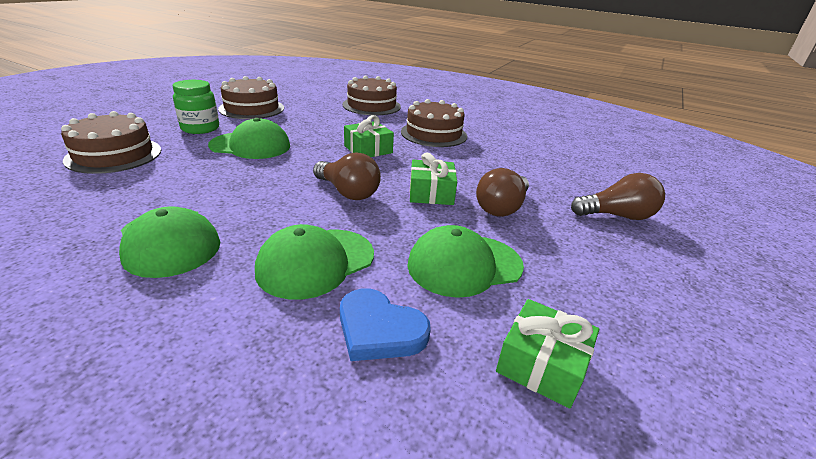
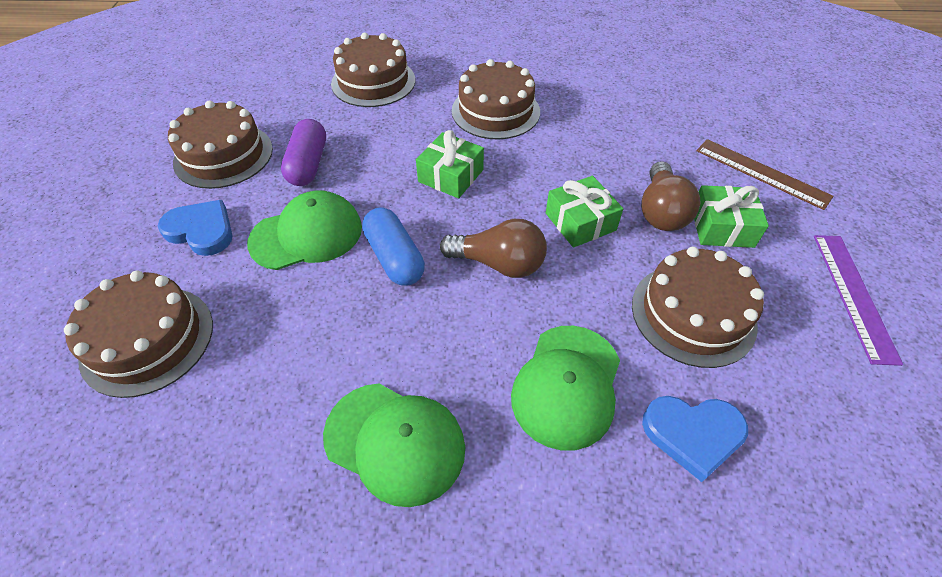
camera: 25 degrees left, 20 degrees up
green jar [173,80,219,134] -> blue heart [158,200,232,256]
green cap [407,225,524,298] -> brown cake [632,247,764,368]
green gift [496,299,599,409] -> green gift moved to [694,185,769,248]
brown light bulb [571,173,665,220] -> brown ruler [696,139,834,210]
none -> purple capsule [281,119,326,186]
none -> blue capsule [362,208,425,286]
none -> purple ruler [814,235,903,366]

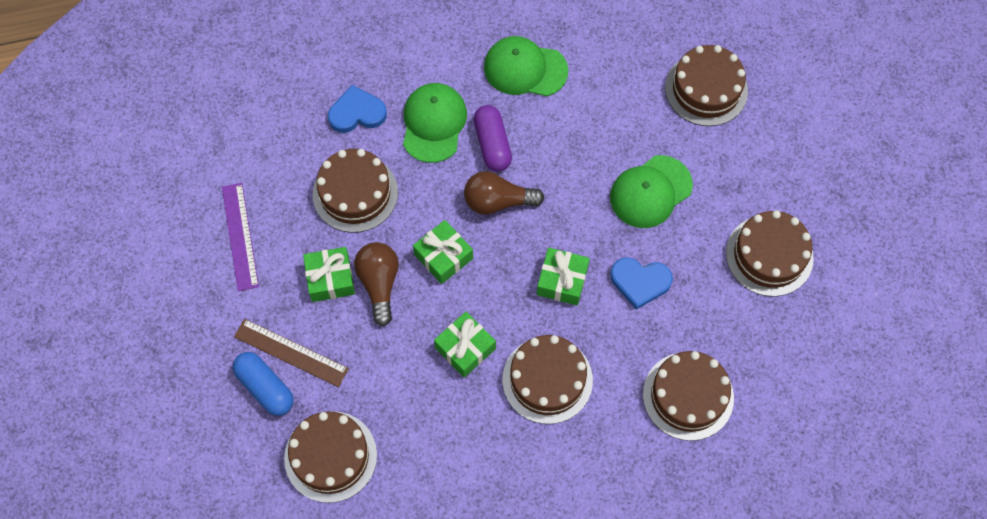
camera: 165 degrees right, 15 degrees up
blue heart [158,200,232,256] -> blue heart moved to [610,257,673,310]
purple capsule [281,119,326,186] -> purple capsule moved to [473,105,512,172]
blue capsule [362,208,425,286] -> blue capsule moved to [232,352,294,416]
none -> brown cake [284,411,377,503]
none -> green gift [434,312,496,378]

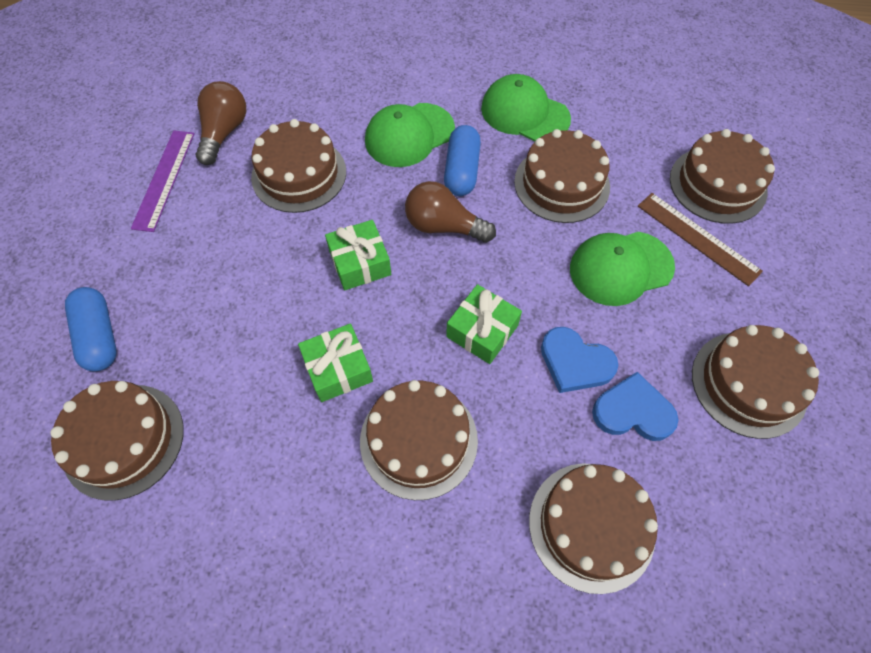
camera: 20 degrees right, 5 degrees down
brown ruler [234,319,349,387] -> brown ruler moved to [638,193,763,286]
green gift [303,247,355,302] -> none
blue heart [328,85,387,133] -> blue heart moved to [592,372,679,441]
brown light bulb [354,242,399,326] -> brown light bulb moved to [196,81,246,165]
green cap [403,83,467,163] -> green cap turned 150 degrees counterclockwise [365,103,455,167]
purple capsule [473,105,512,172] -> blue capsule [444,125,481,196]
none -> brown cake [514,129,610,223]

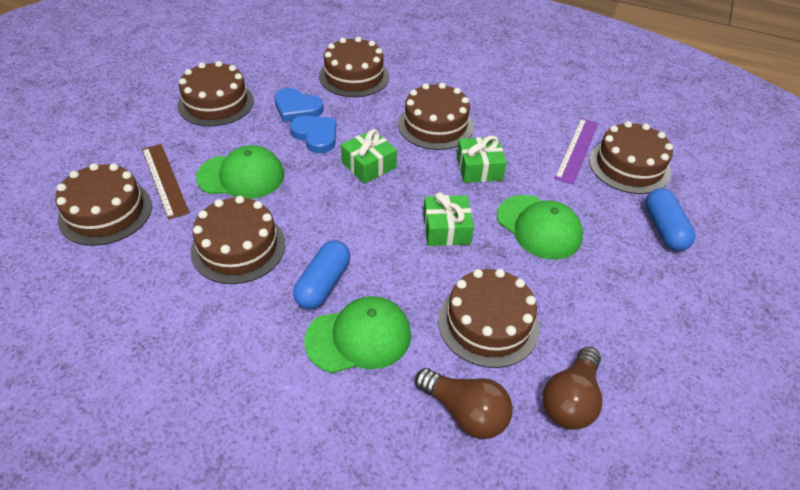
camera: 165 degrees left, 15 degrees down
purple ruler [131,130,195,232] -> purple ruler moved to [554,118,598,184]
brown light bulb [405,181,496,243] -> brown light bulb moved to [415,368,513,439]
green cap [481,74,571,141] -> green cap moved to [497,195,583,260]

